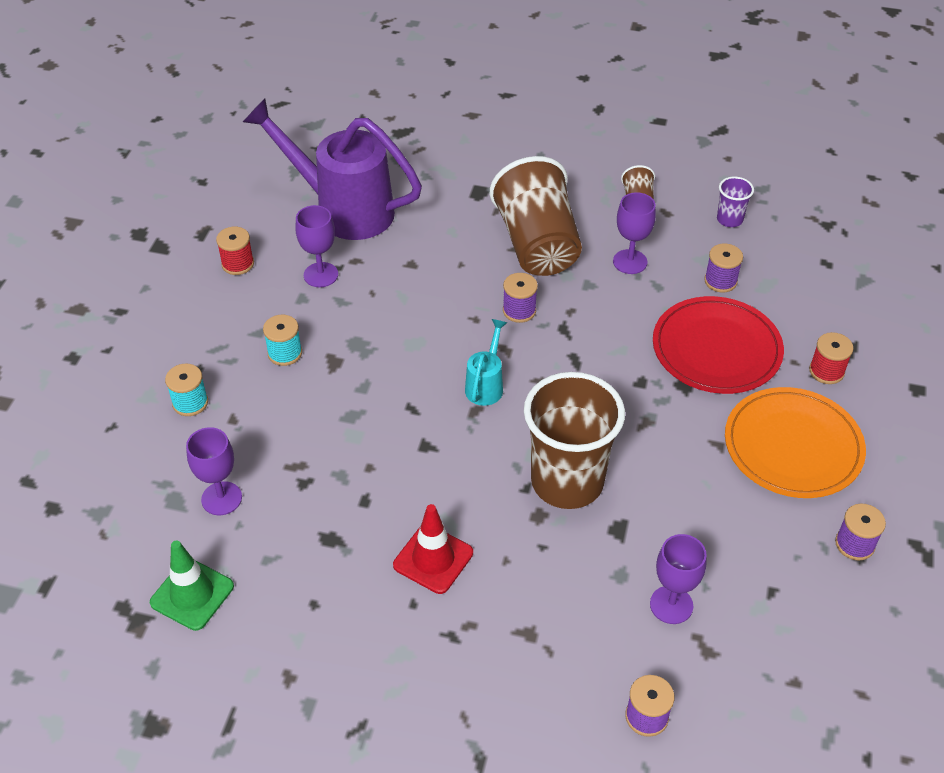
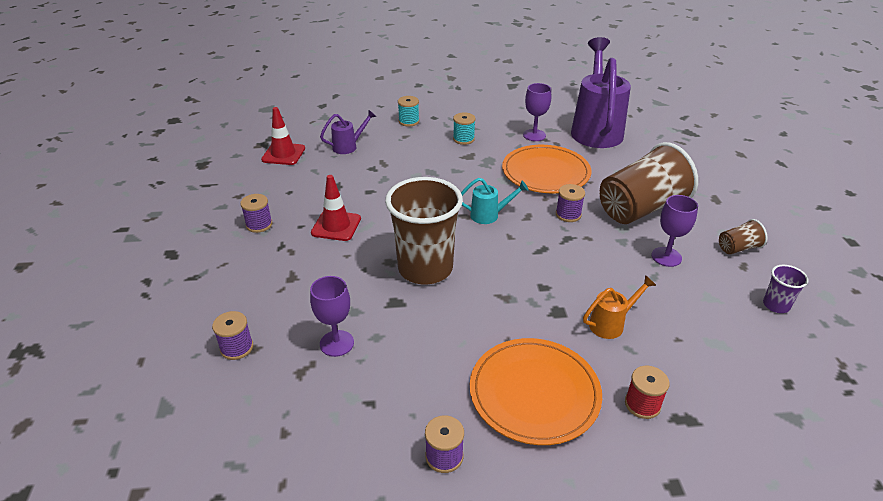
camera: 70 degrees right, 10 degrees down
green traffic cone [150,540,234,631] -> red traffic cone [261,107,305,165]
purple goblet [186,427,242,515] -> purple watering can [320,110,376,154]
red spool [216,227,254,275] -> none
red plate [653,296,784,394] -> orange watering can [583,275,656,339]
purple spool [704,243,743,293] -> purple spool moved to [240,194,273,233]
none -> orange plate [502,145,591,193]

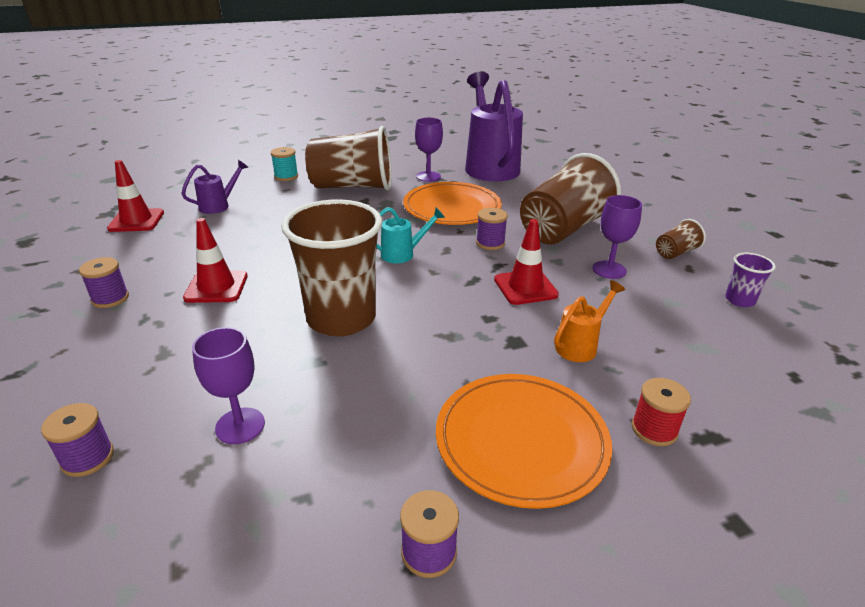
camera: 15 degrees left, 5 degrees down
turquoise spool [453,112,476,145] -> brown cup [305,126,392,190]
none -> red traffic cone [494,219,559,305]

